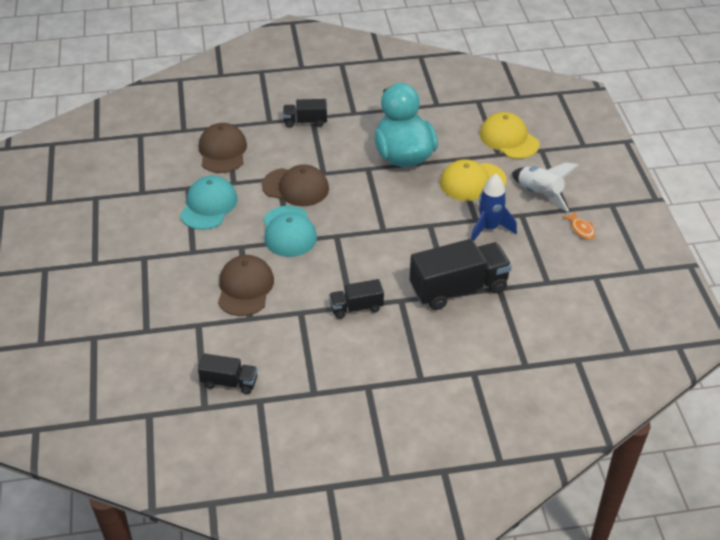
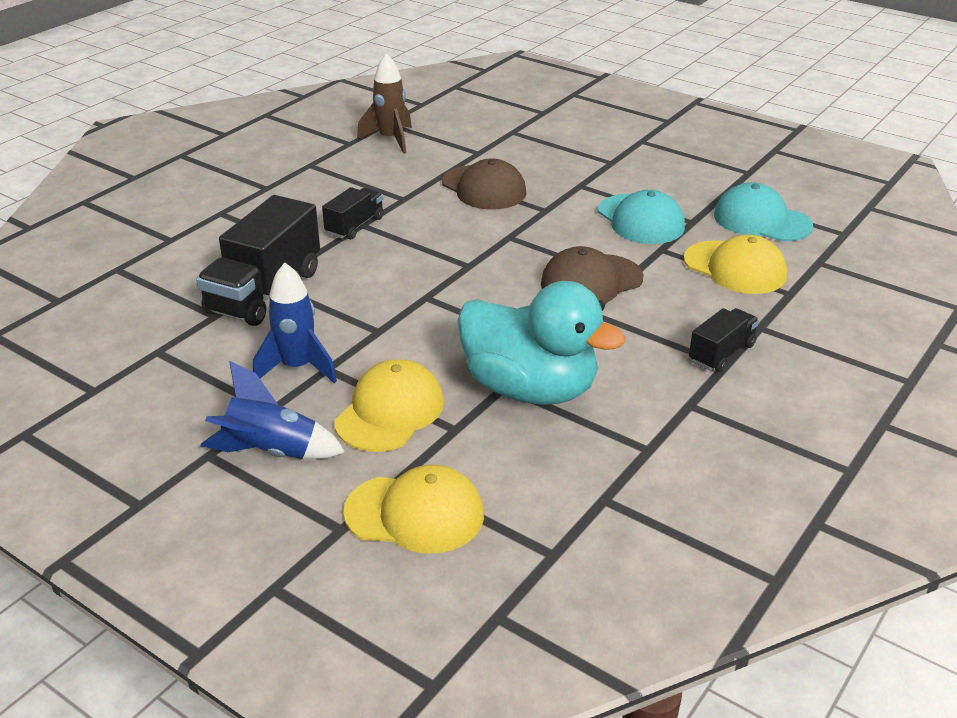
camera: 135 degrees right, 10 degrees down
black truck [198,354,258,394] -> brown rocket [357,53,412,154]
brown cap [199,123,247,173] -> yellow cap [684,235,787,294]
turquoise cap [264,206,317,257] -> turquoise cap moved to [714,182,813,242]
white rocket [512,163,579,212] -> blue rocket [200,361,345,459]
orange fish [562,212,595,240] -> none

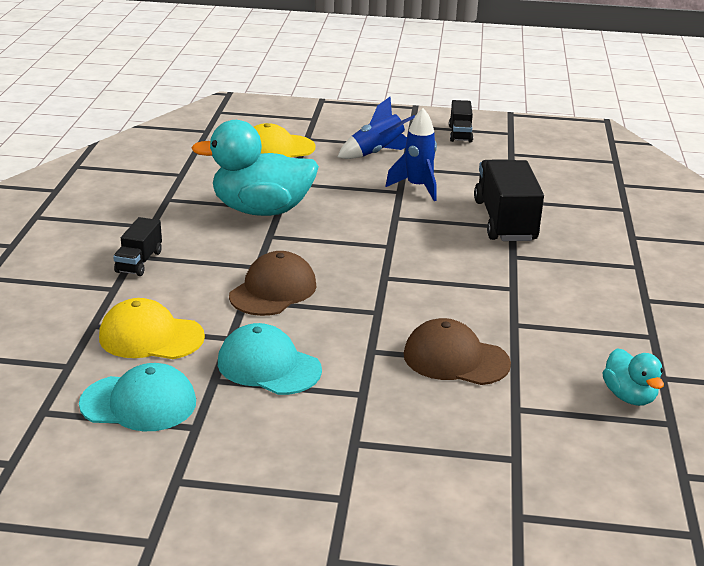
camera: 150 degrees right, 5 degrees down
black truck [322,187,384,239] -> black truck moved to [449,100,473,143]
yellow cap [334,359,444,452] -> none
brown rocket [357,53,412,154] -> turquoise duck [603,348,664,406]

